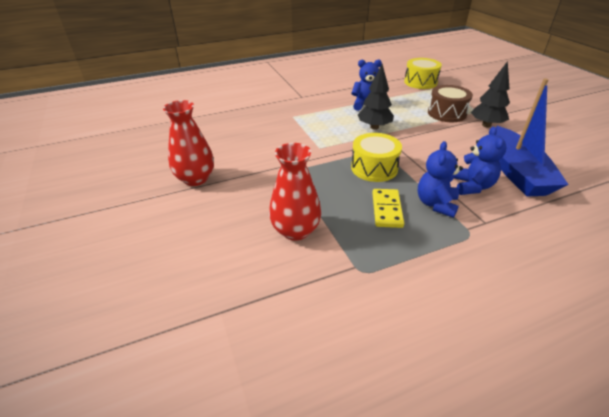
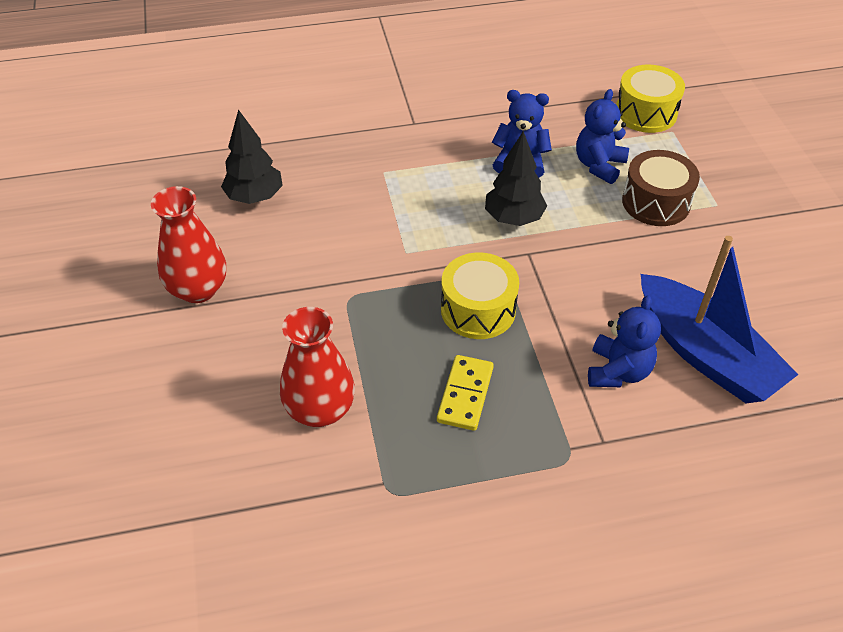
camera: 10 degrees right, 10 degrees up
blue teddy bear [418,141,463,218] -> blue teddy bear moved to [576,89,629,184]
black tree [471,61,510,127] -> black tree moved to [221,109,283,204]
blue boat [496,78,569,197] -> blue boat turned 45 degrees counterclockwise [641,236,799,403]

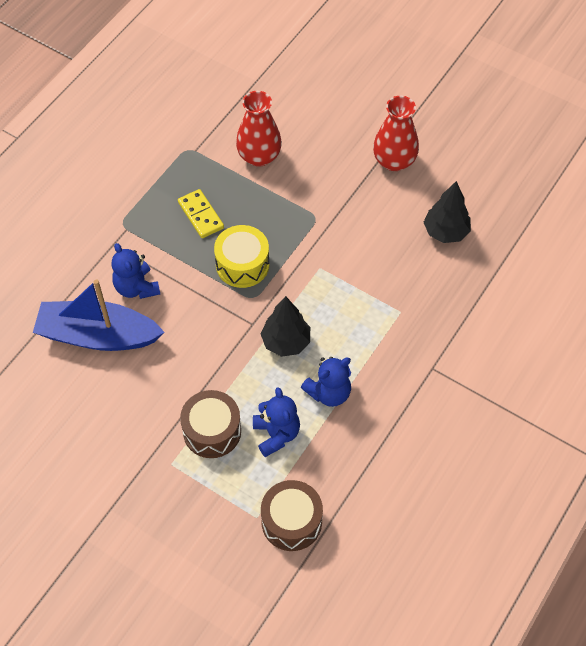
camera: 135 degrees right, 10 degrees up
yellow drum [616,65,685,133] -> brown drum [261,480,323,551]

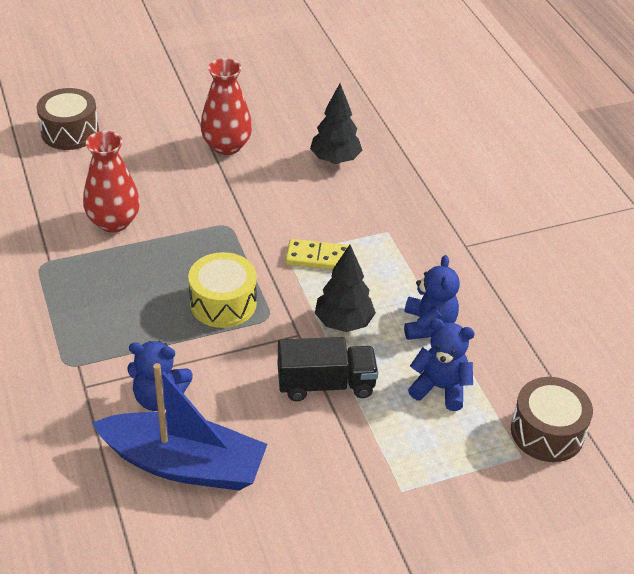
camera: 55 degrees left, 15 degrees down
blue boat [33,279,165,351] -> blue boat turned 120 degrees counterclockwise [92,363,267,491]
yellow domino [178,189,224,238] -> yellow domino moved to [285,239,352,270]
brown drum [180,390,241,458] -> brown drum moved to [37,88,99,150]
none -> black truck [278,337,378,401]

